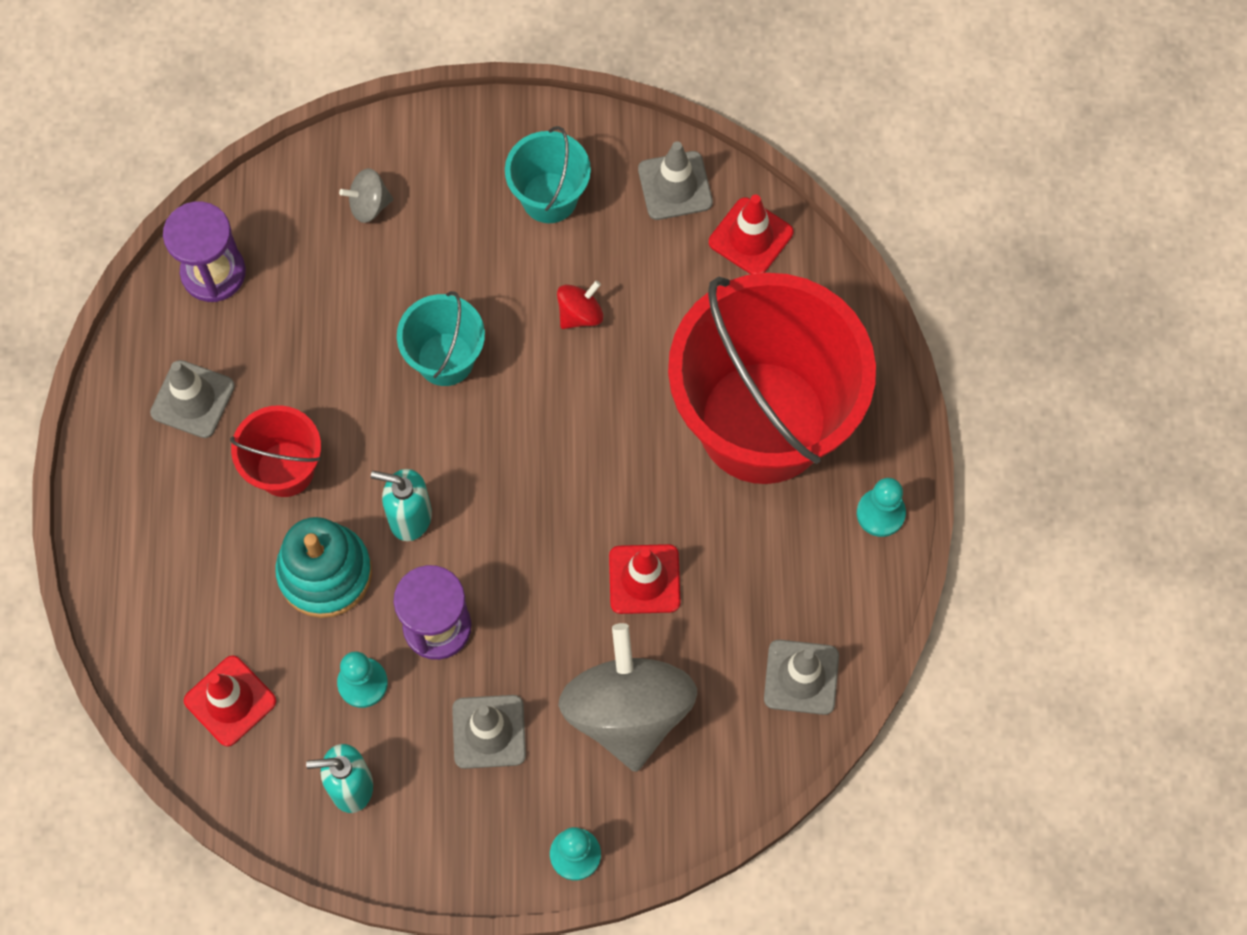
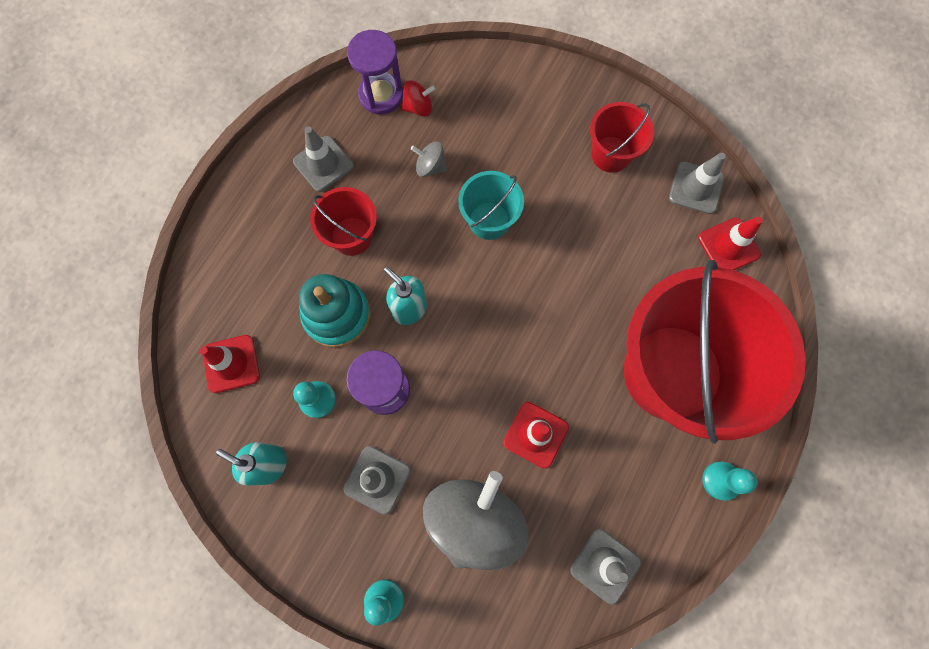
camera: 30 degrees right, 5 degrees up
grey spinning top [339,168,393,223] -> grey spinning top moved to [411,141,447,177]
turquoise bucket [505,126,591,223] -> red bucket [590,102,654,173]
red spinning top [557,281,603,329] -> red spinning top moved to [401,80,435,117]

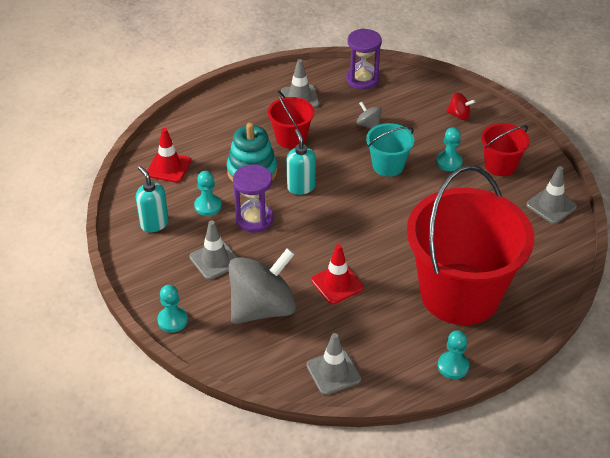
camera: 30 degrees right, 30 degrees down
red spinning top [401,80,435,117] -> red spinning top moved to [446,93,475,120]
red traffic cone [698,216,763,270] -> none
none -> turquoise pawn [436,127,463,171]

